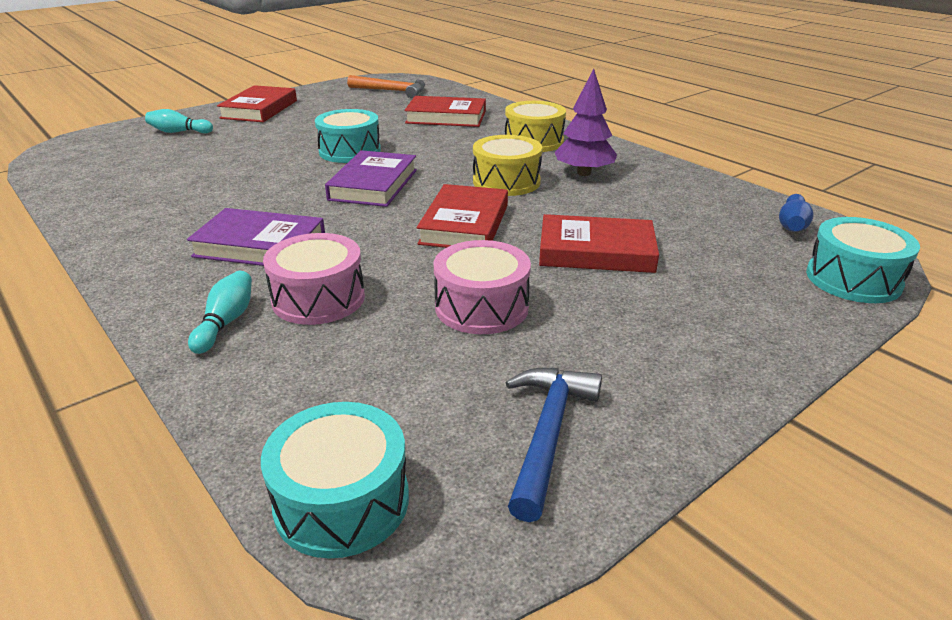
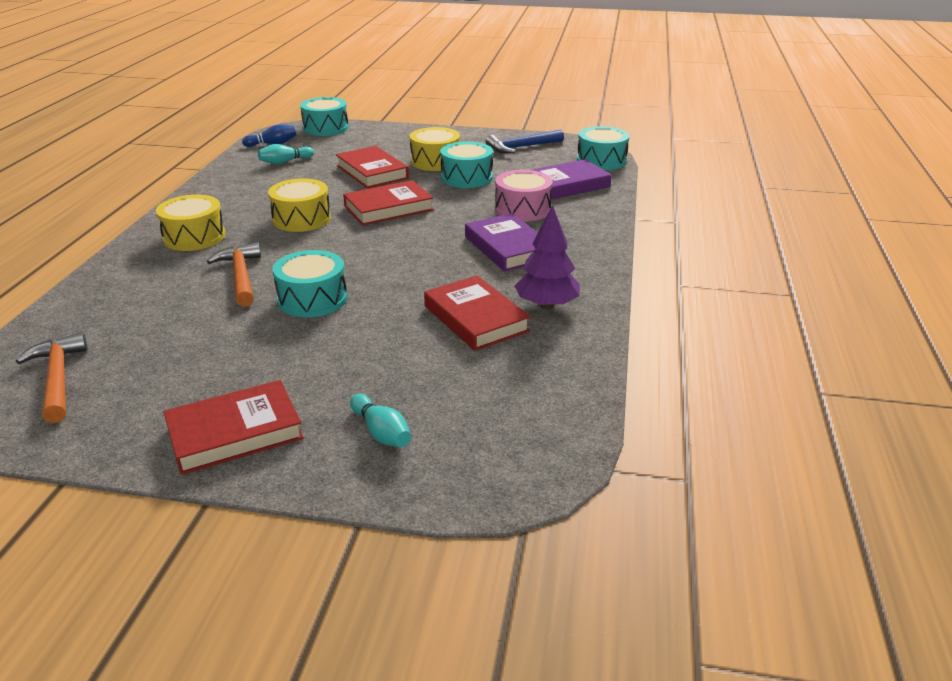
camera: 130 degrees left, 0 degrees up
turquoise bowling pin [188,271,252,354] -> turquoise bowling pin moved to [258,144,314,164]
purple book [325,150,417,207] -> purple book moved to [532,159,612,199]
red book [404,96,486,127] -> red book moved to [424,275,531,351]
pink drum [434,240,531,334] -> turquoise drum [440,141,493,188]
purple tree [555,69,617,176] -> purple tree moved to [515,205,580,309]
none -> orange hammer [207,242,261,307]
none -> yellow drum [410,127,460,171]

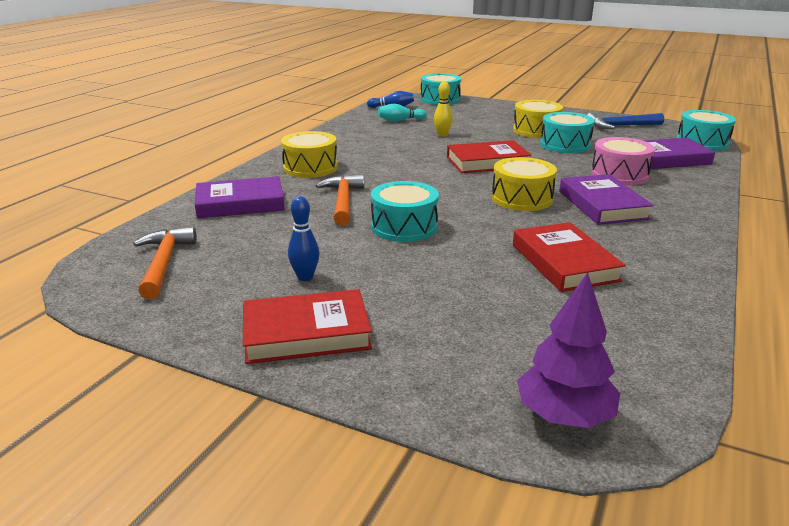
camera: 15 degrees right, 5 degrees down
yellow drum [268,178,331,232] -> yellow drum moved to [492,157,557,211]
red book [336,146,409,188] -> none
turquoise bowling pin [350,394,411,447] -> none
purple tree [515,205,580,309] -> purple tree moved to [517,272,620,428]
none -> purple book [195,176,285,218]
none -> blue bowling pin [288,196,319,281]
none -> yellow bowling pin [434,81,453,137]

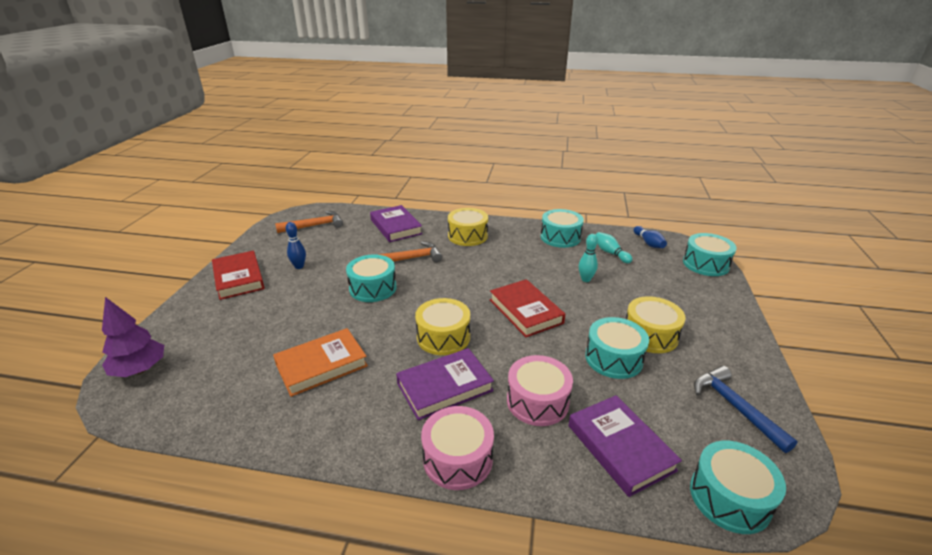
camera: 75 degrees right, 5 degrees up
yellow bowling pin [434,81,453,137] -> turquoise bowling pin [579,234,598,282]
red book [513,222,626,292] -> orange book [273,328,368,397]
none -> pink drum [421,406,494,490]
none -> turquoise drum [541,209,584,248]

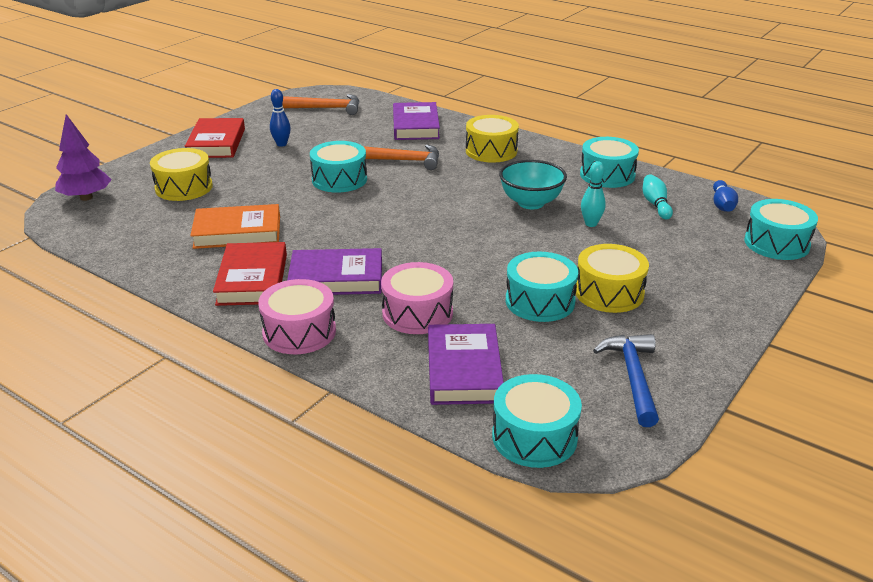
camera: 25 degrees right, 0 degrees up
yellow drum [415,298,470,355] -> yellow drum moved to [150,148,213,201]
red book [490,279,565,337] -> red book moved to [213,242,287,306]
none -> turquoise bowl [499,160,567,209]

